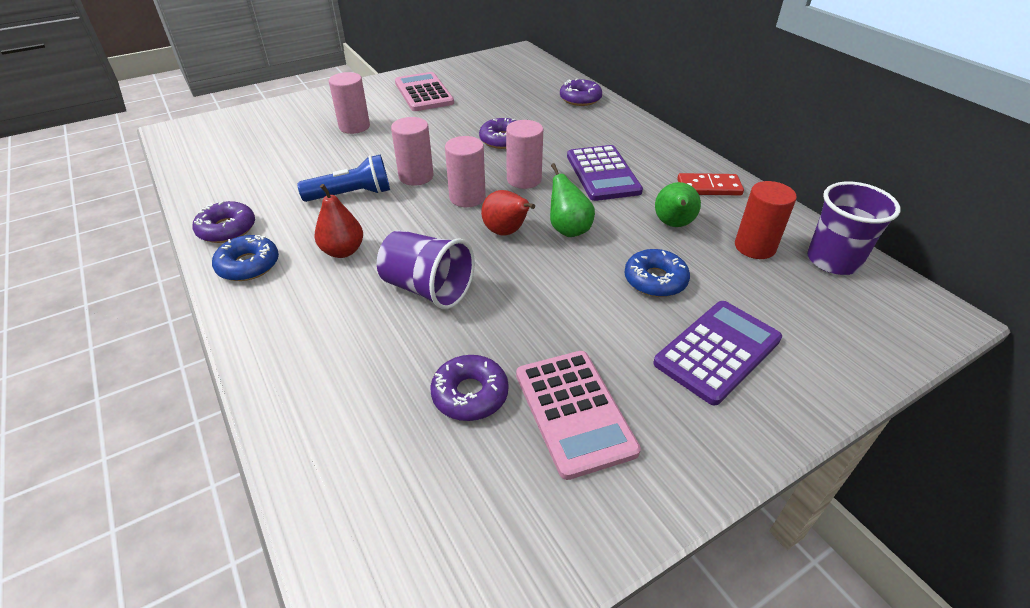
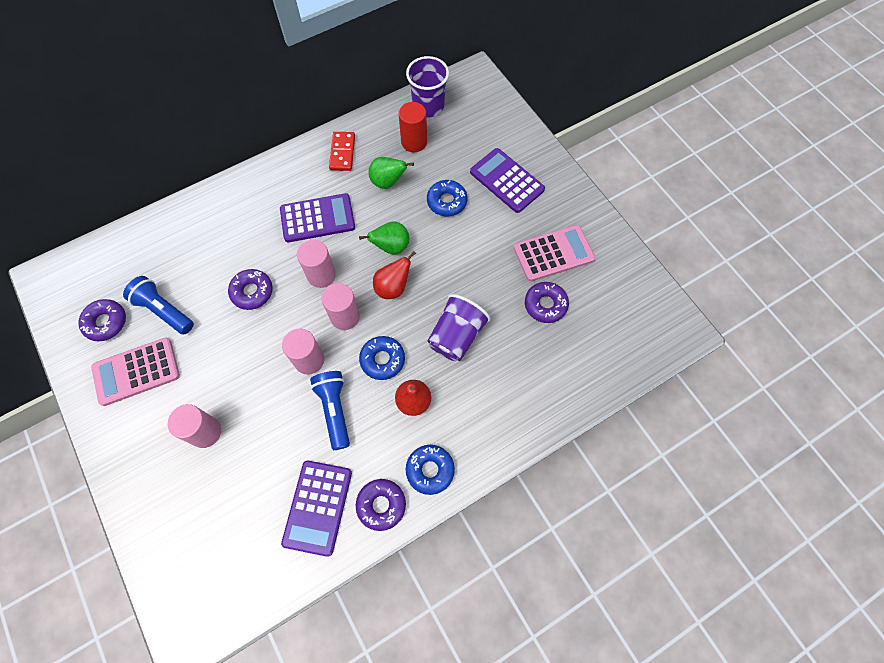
camera: 90 degrees left, 25 degrees up
purple donut [560,79,602,106] -> purple donut moved to [78,299,126,341]
none -> blue flashlight [123,276,194,334]
none -> purple calculator [281,461,352,557]
none -> blue donut [359,336,405,380]

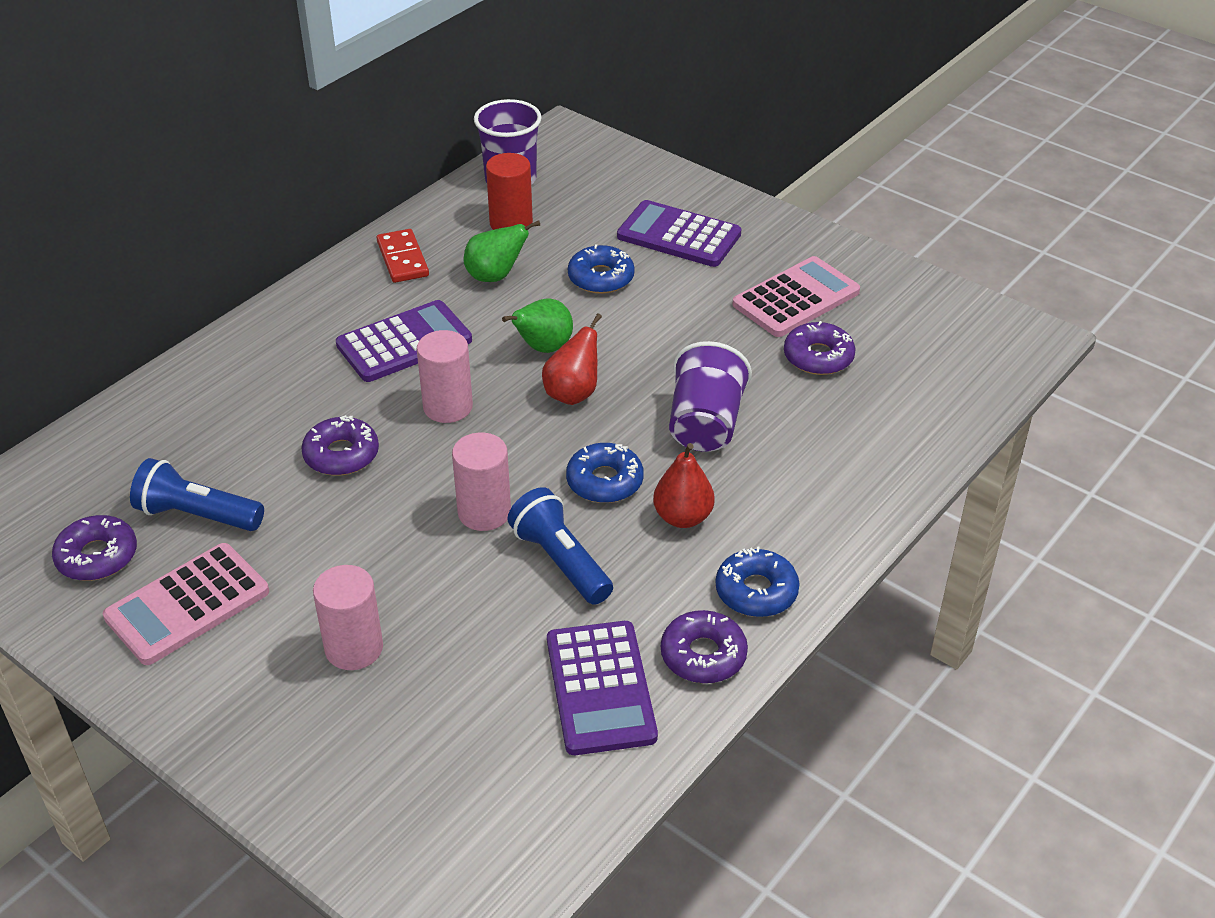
camera: 20 degrees left, 25 degrees down
pink cylinder [322,283,360,330] -> none

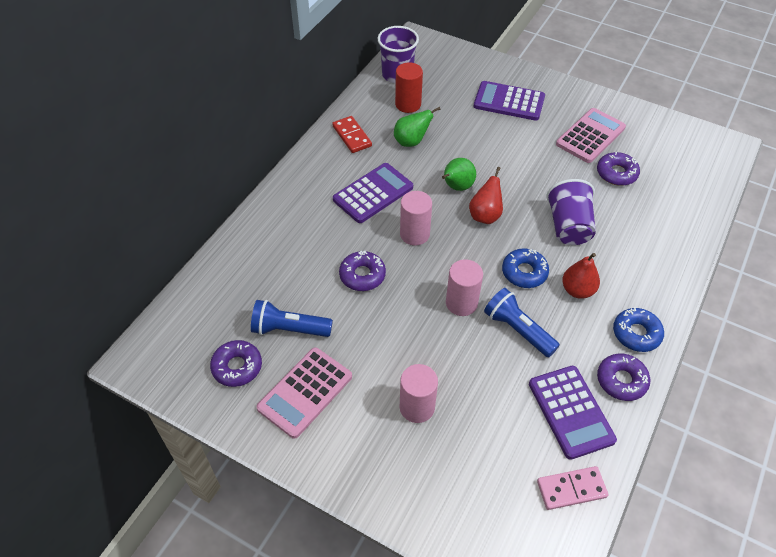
camera: 10 degrees left, 10 degrees up
blue donut [568,244,635,294] -> none
none -> pink domino [537,466,608,510]

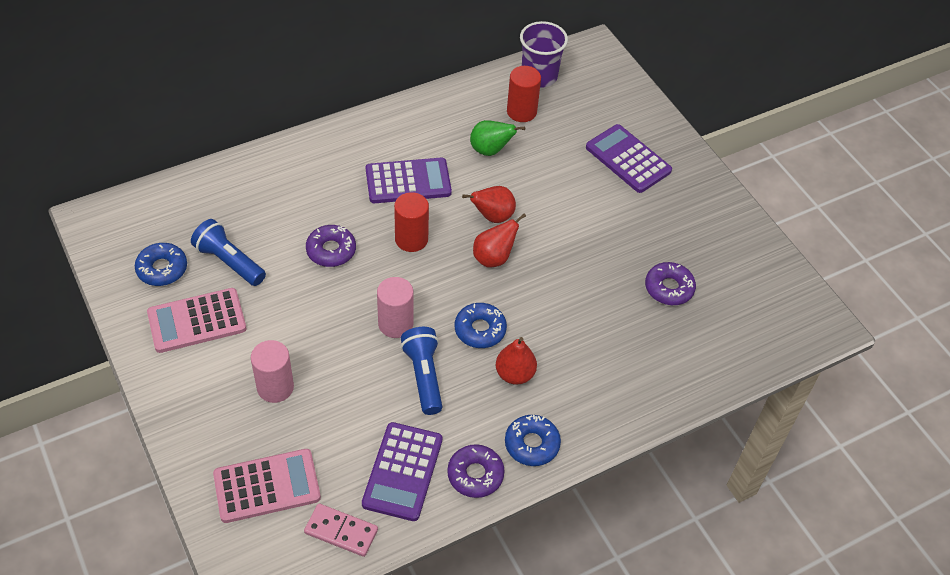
camera: 30 degrees right, 0 degrees up
purple donut [210,340,262,387] -> blue donut [135,243,187,286]
red domino [332,116,372,153] -> none
pink cylinder [400,191,432,246] -> red cylinder [394,192,429,252]
green pear [442,158,476,191] -> red pear [462,186,516,223]
purple cup [546,179,596,245] -> none
pink calculator [556,108,626,163] -> pink calculator moved to [213,449,321,523]

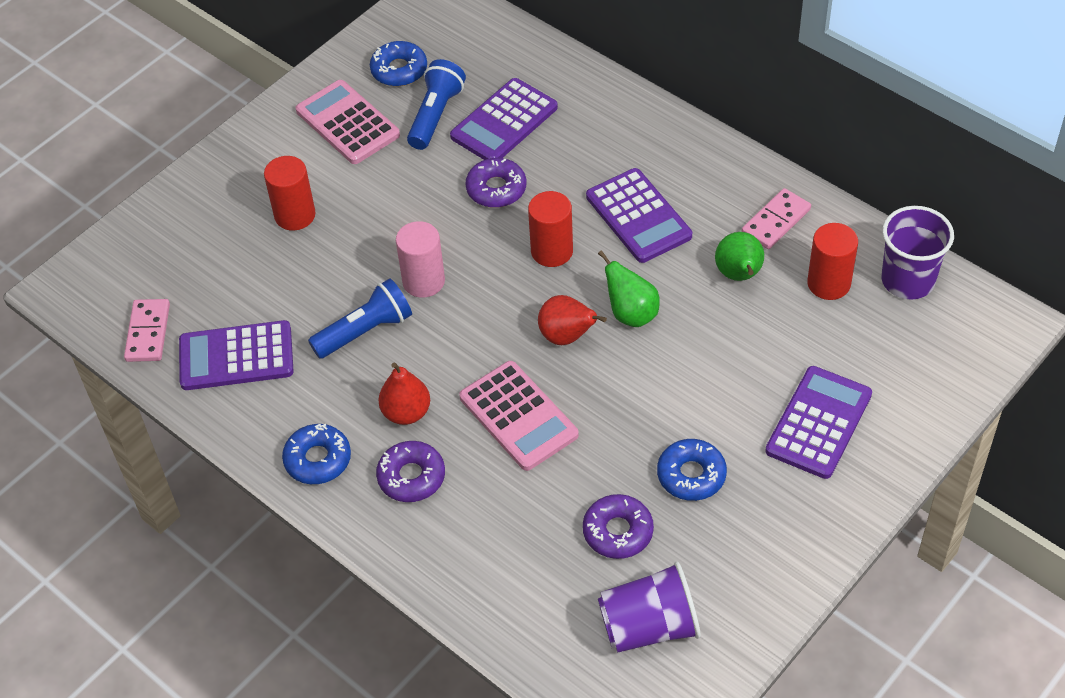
camera: 75 degrees right, 0 degrees up
pink calculator [213,449,321,523] -> pink calculator moved to [459,361,579,471]
pink cylinder [251,340,294,403] -> red cylinder [264,156,316,231]
purple donut [447,444,505,498] -> purple donut moved to [376,441,445,502]
blue donut [455,303,507,348] -> blue donut moved to [657,439,727,501]
red pear [462,186,516,223] -> green pear [598,250,660,327]
none -> purple calculator [450,78,558,160]
none -> purple cup [598,561,701,653]
none -> pink domino [742,188,811,249]

